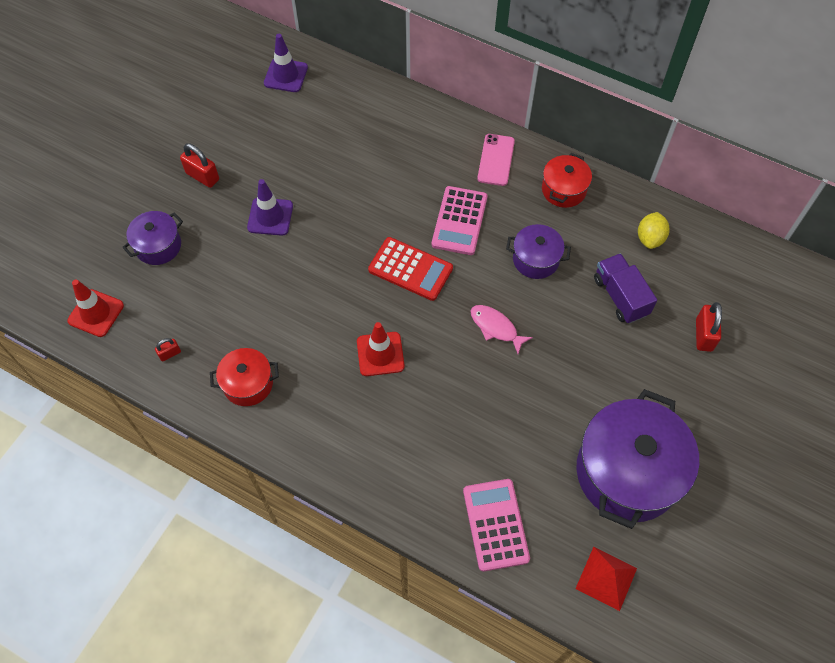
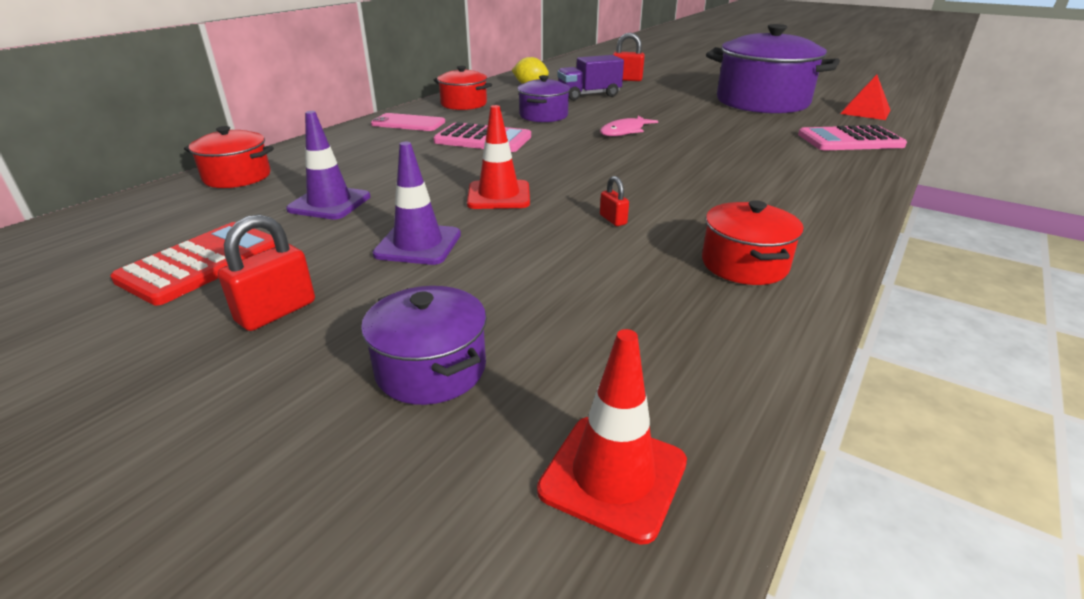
camera: 85 degrees left, 30 degrees down
red padlock [155,338,181,362] -> red padlock moved to [600,176,629,226]
purple traffic cone [264,34,308,92] -> purple traffic cone moved to [286,111,370,220]
red traffic cone [357,322,405,376] -> red traffic cone moved to [467,105,530,209]
red calculator [368,237,453,301] -> red calculator moved to [110,222,275,305]
none -> red pot [184,126,274,188]

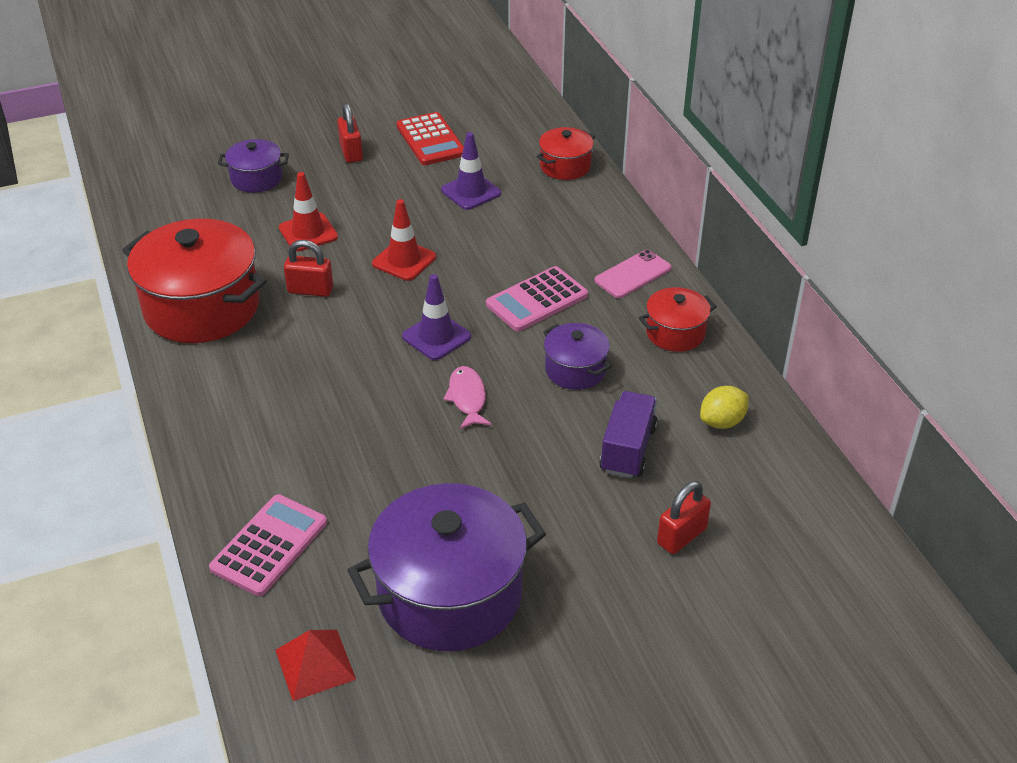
camera: 125 degrees right, 10 degrees up
purple traffic cone [373,142,461,265] -> purple traffic cone moved to [402,274,471,360]
red traffic cone [537,329,687,545] -> red traffic cone moved to [279,172,338,252]
red padlock [600,176,629,226] -> red padlock [284,240,333,297], size x1.77
red pot [702,200,804,285] -> red pot [122,219,266,343], size x1.99

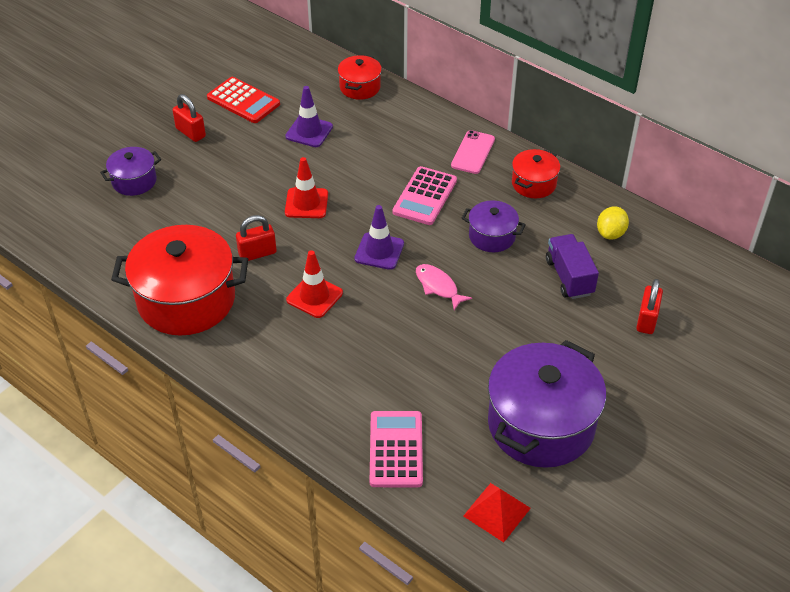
camera: 30 degrees left, 5 degrees up
red traffic cone [279,172,338,252] -> red traffic cone moved to [286,250,343,318]

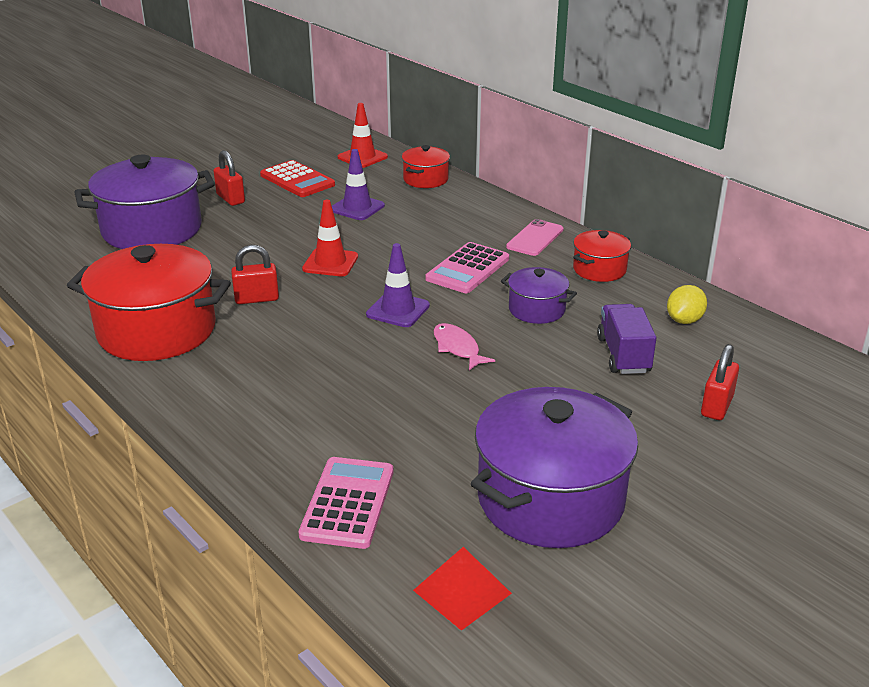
camera: 10 degrees right, 15 degrees down
purple pot [100,147,161,196] -> purple pot [74,155,215,249], size x1.99
red traffic cone [286,250,343,318] -> red traffic cone moved to [338,103,388,168]

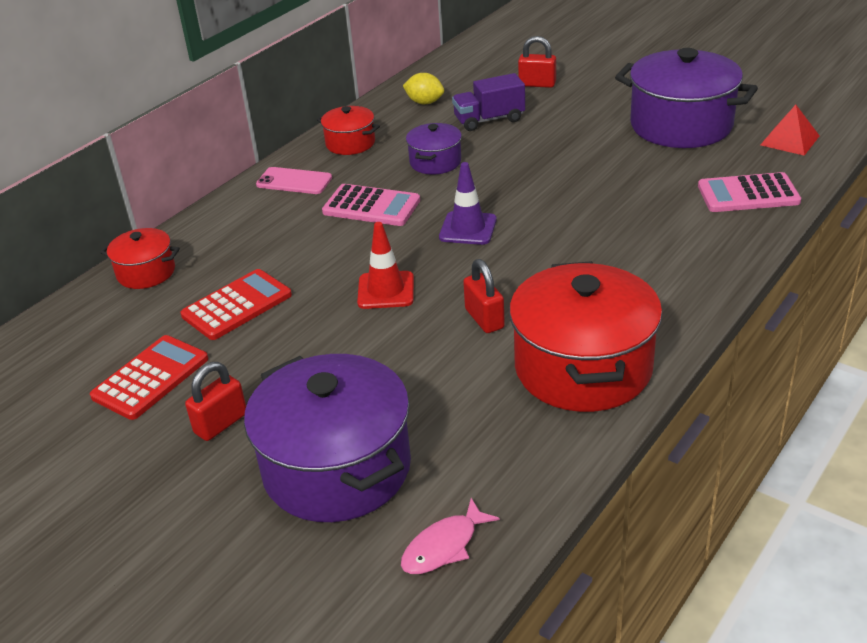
camera: 100 degrees left, 5 degrees up
purple traffic cone [332,149,385,220] -> red calculator [180,269,292,340]
red traffic cone [338,103,388,168] -> none
pink fish [433,323,495,370] -> pink fish moved to [401,498,500,574]

